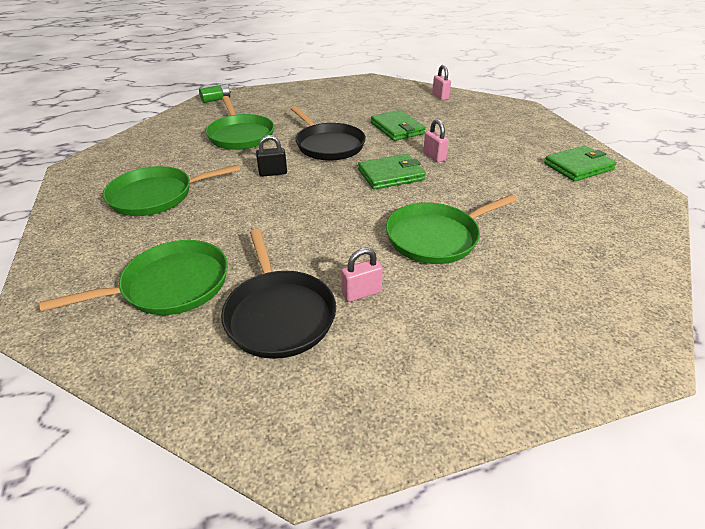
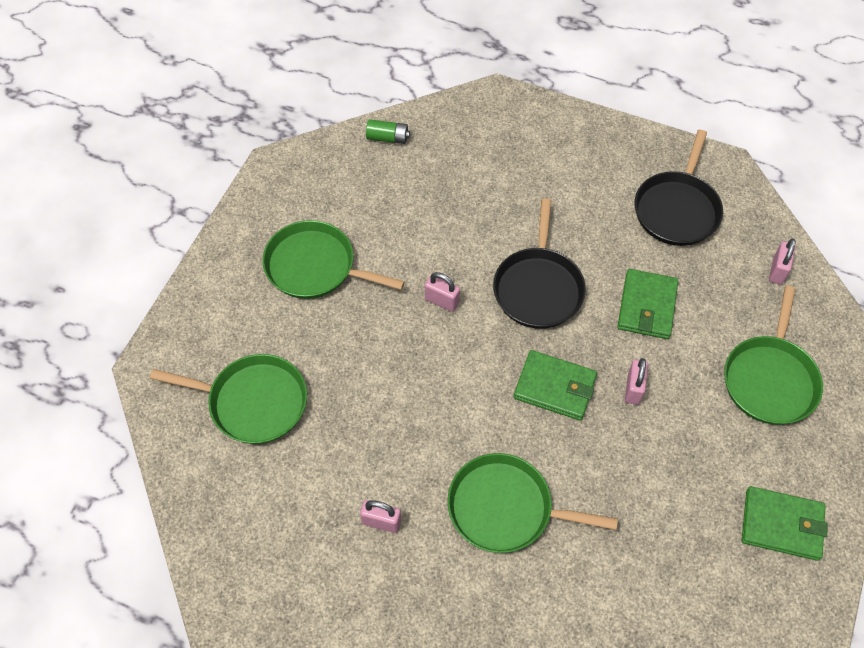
camera: 40 degrees right, 20 degrees up
green battery [199,84,231,103] -> green battery moved to [366,119,410,144]
green pan [206,96,274,150] -> green pan moved to [724,285,823,425]
black pan [221,229,336,359] -> black pan moved to [635,130,723,246]
black padlock [256,135,287,177] -> pink padlock [425,272,460,312]

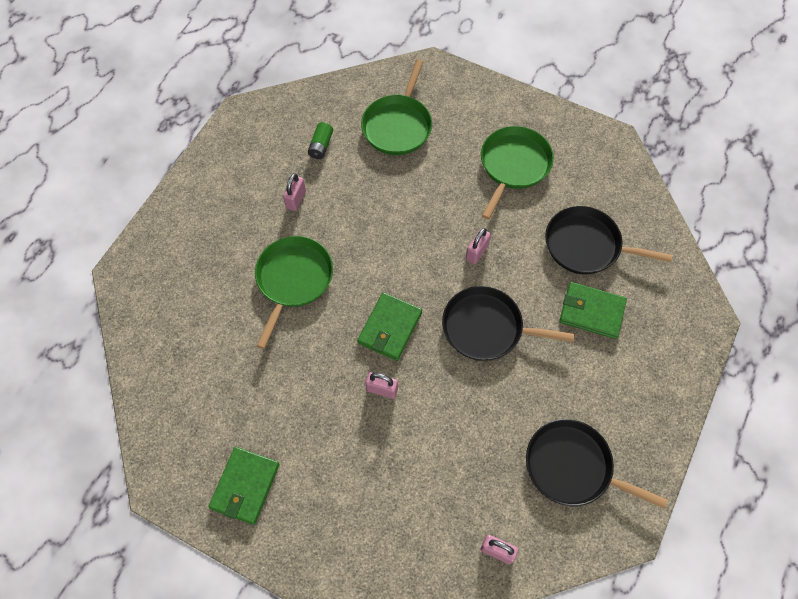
camera: 95 degrees right, 5 degrees up
green battery [366,119,410,144] -> green battery moved to [308,122,333,159]
green wallet [617,269,678,339] -> green wallet moved to [559,282,627,339]
green pan [724,285,823,425] -> none
none -> black pan [545,206,672,274]

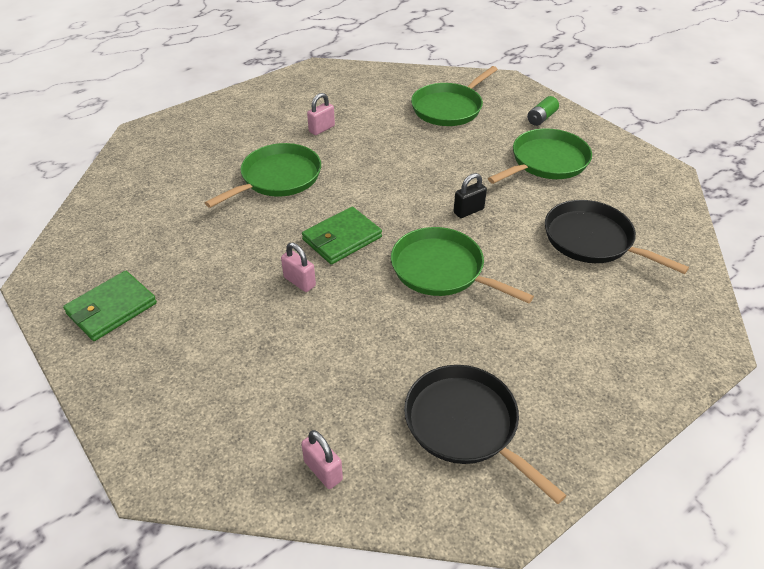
camera: 25 degrees right, 20 degrees down
green battery [308,122,333,159] -> green battery moved to [527,96,559,126]
black pan [442,286,575,361] -> green pan [391,227,534,303]
pink padlock [466,228,491,264] -> black padlock [454,173,487,218]
green wallet [559,282,627,339] -> none

